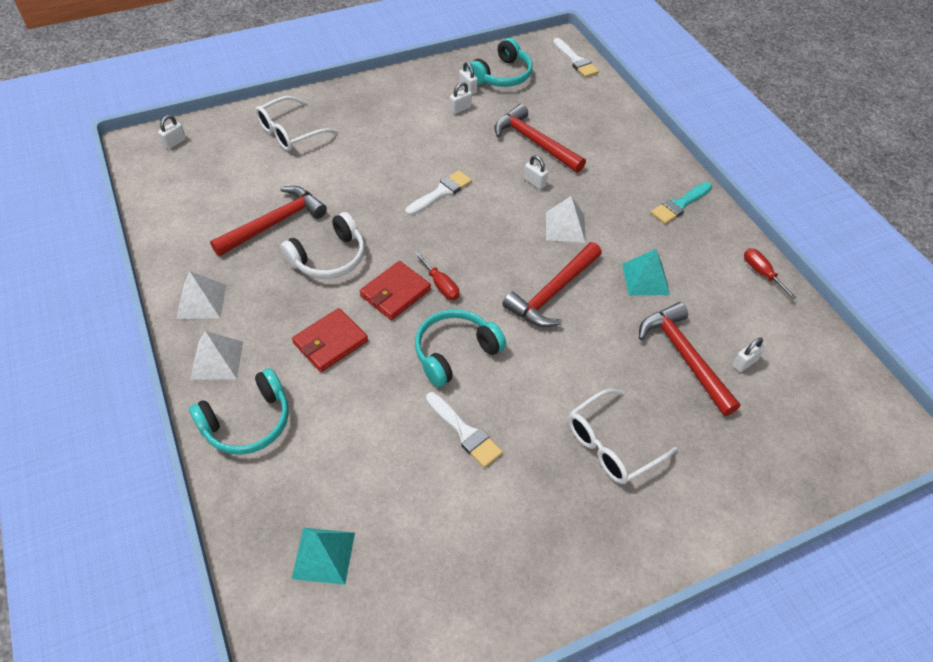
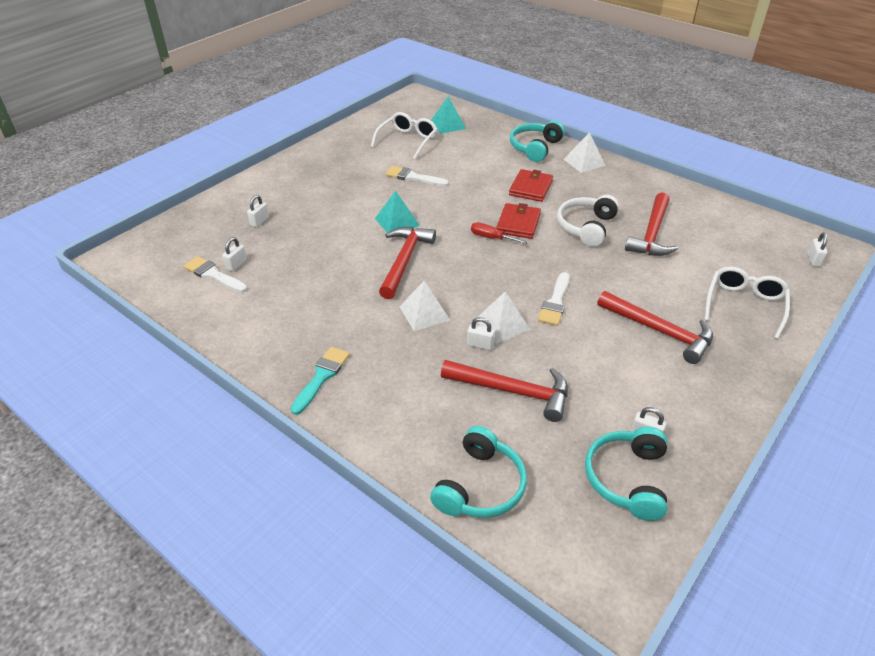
camera: 155 degrees right, 10 degrees down
white pyramid [176,271,226,319] -> white pyramid moved to [477,291,530,343]
turquoise headphones [415,309,506,387] -> turquoise headphones moved to [430,426,527,518]
white padlock [450,82,472,114] -> white padlock moved to [247,195,269,227]
white brush [553,38,599,78] -> white brush moved to [184,256,247,293]
white glasses [568,389,678,484] -> white glasses moved to [371,112,438,160]
turquoise pyramid [622,249,670,296] -> turquoise pyramid moved to [375,191,420,233]
red hammer [639,302,740,416] -> red hammer moved to [597,291,713,364]
red screwdriver [744,248,797,299] -> none

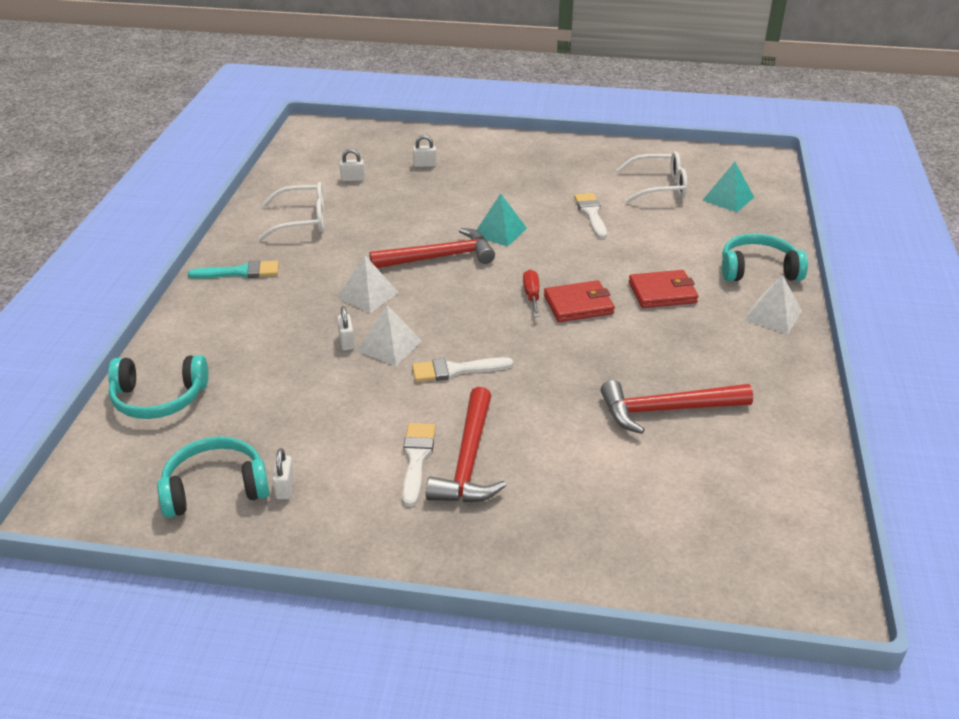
camera: 60 degrees right, 5 degrees down
white brush [184,256,247,293] -> white brush moved to [402,423,436,507]
red hammer [441,360,568,422] -> none
white headphones [557,195,619,247] -> none
white glasses [704,267,790,339] -> white glasses moved to [259,182,324,240]
white padlock [807,232,828,267] -> none

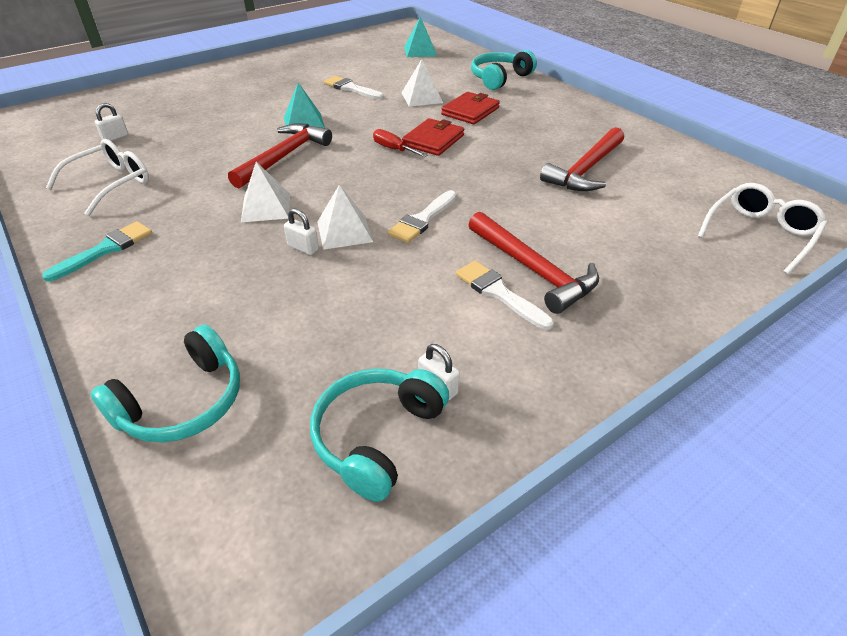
camera: 45 degrees left, 5 degrees up
white padlock [413,135,437,167] -> none
white glasses [617,151,687,203] -> white glasses moved to [697,183,827,274]
white pyramid [744,275,802,334] -> white pyramid moved to [401,59,443,107]

